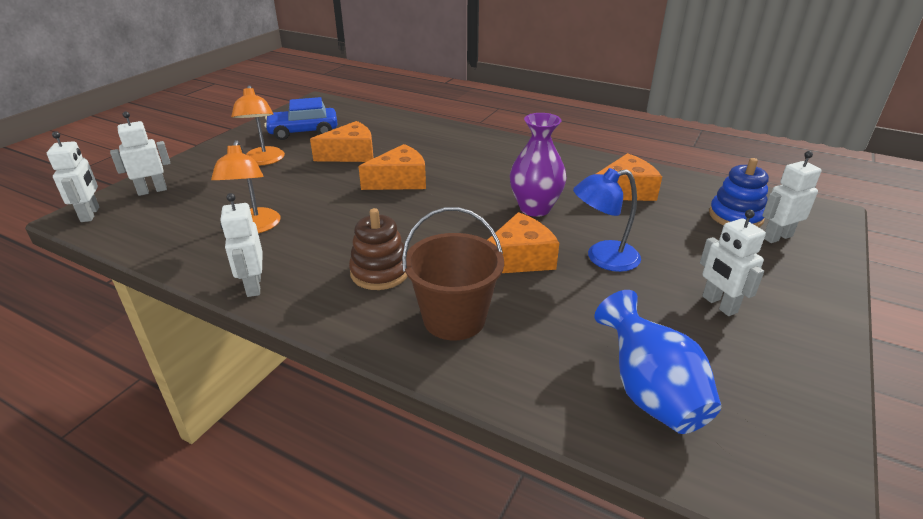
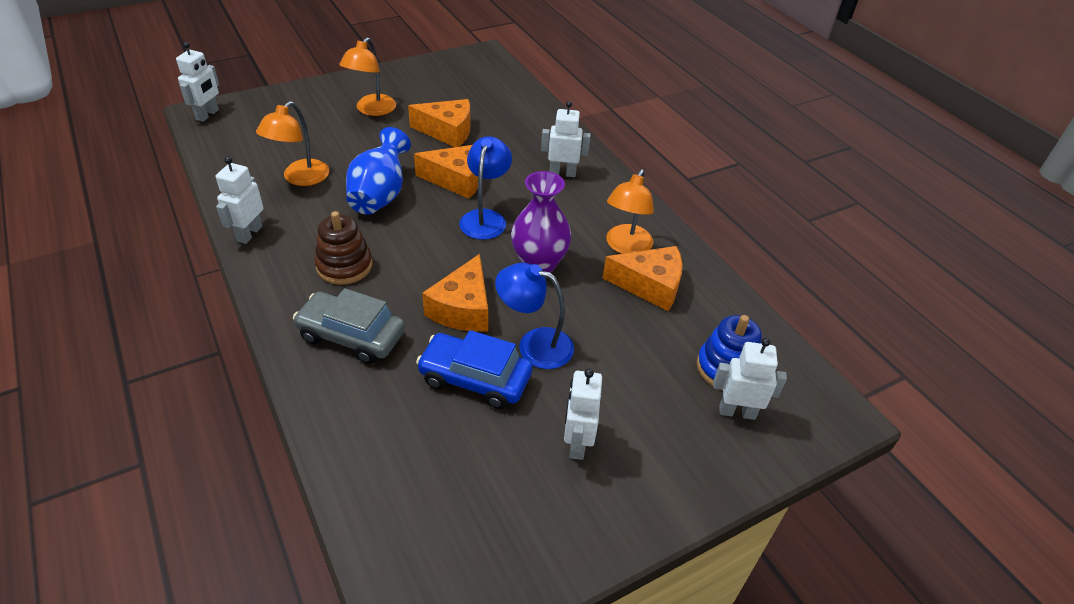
camera: 30 degrees right, 10 degrees up
white robot [110,111,171,196] -> white robot moved to [541,101,591,177]
blue car [264,97,338,140] -> blue car moved to [416,330,532,409]
brown bucket [402,207,504,340] -> grey car [293,288,405,364]
orange cheese [488,212,559,273] -> orange cheese turned 105 degrees clockwise [422,254,488,332]
blue vase [595,290,721,434] -> blue vase moved to [346,127,411,215]
none -> blue lamp [459,136,512,240]
none -> orange lamp [606,169,654,254]

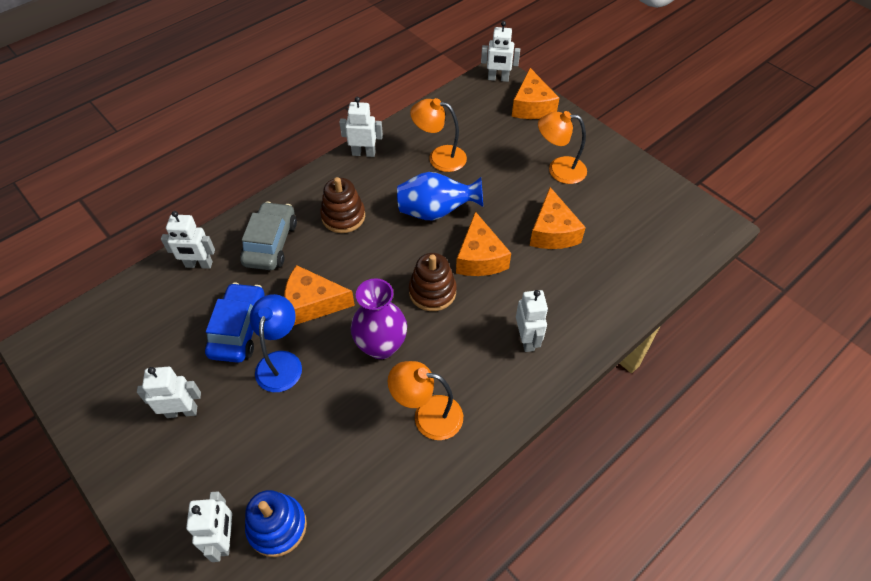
camera: 80 degrees right, 10 degrees up
blue lamp [459,136,512,240] -> brown stacking toy [409,253,457,311]
orange cheese [602,246,682,311] -> orange cheese moved to [512,68,559,119]
none -> white robot [161,211,215,269]

